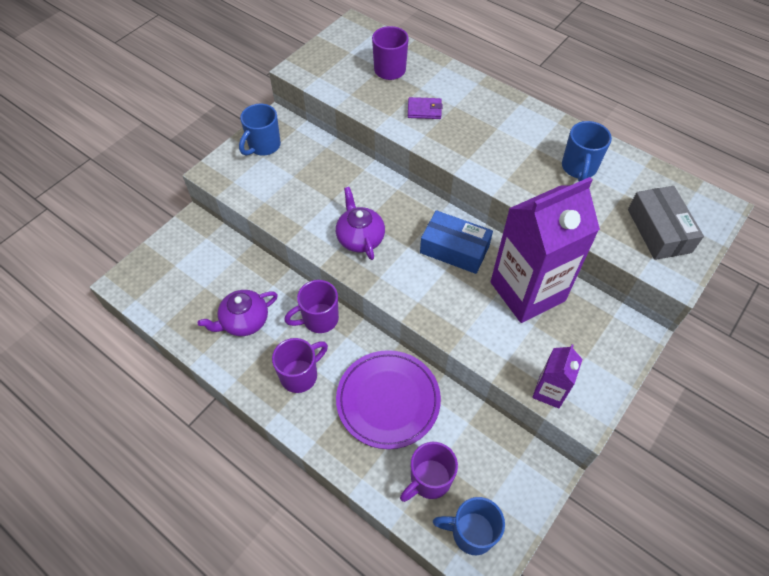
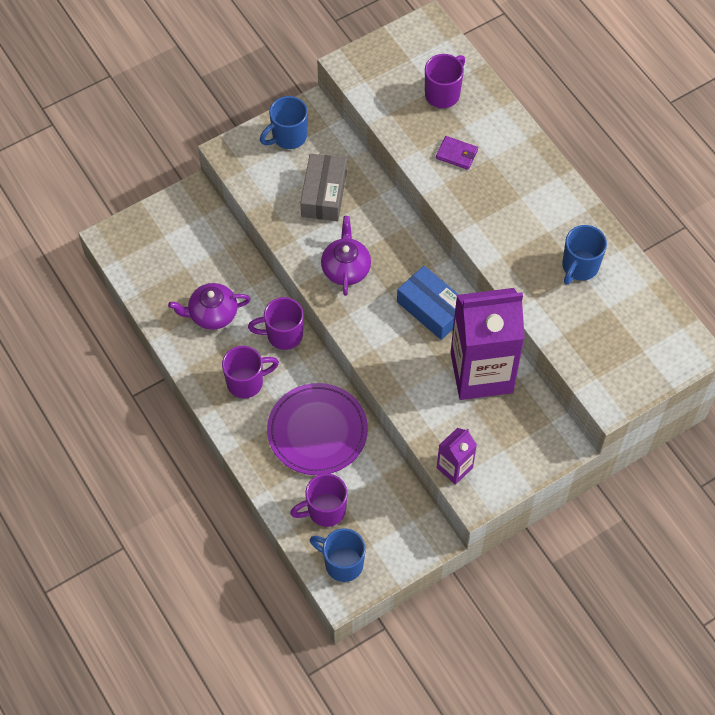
camera: 20 degrees right, 5 degrees up
grey box [628,186,704,260] -> grey box moved to [300,154,347,221]

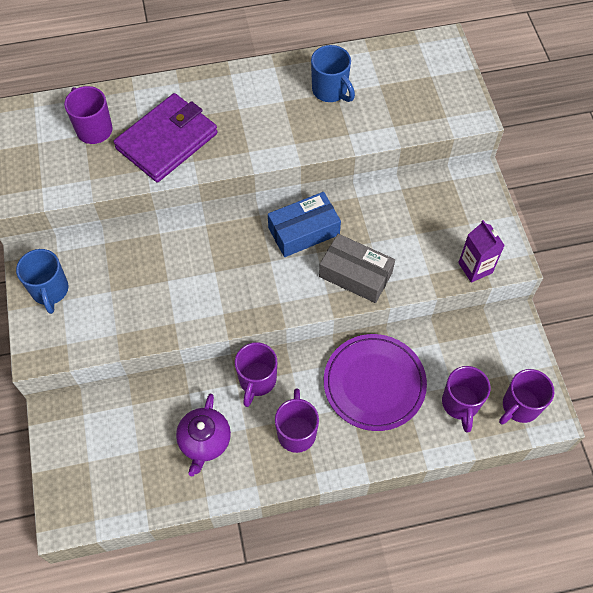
camera: 70 degrees left, 0 degrees up
grey box [300,154,347,221] -> grey box moved to [319,234,395,303]
blue mug [310,528,366,582] -> purple mug [499,369,554,425]
purple teapot [321,216,371,296] -> none
purple wallet [436,136,478,170] -> purple wallet [114,93,218,182], size x2.31
purple carton [450,288,525,400] -> none

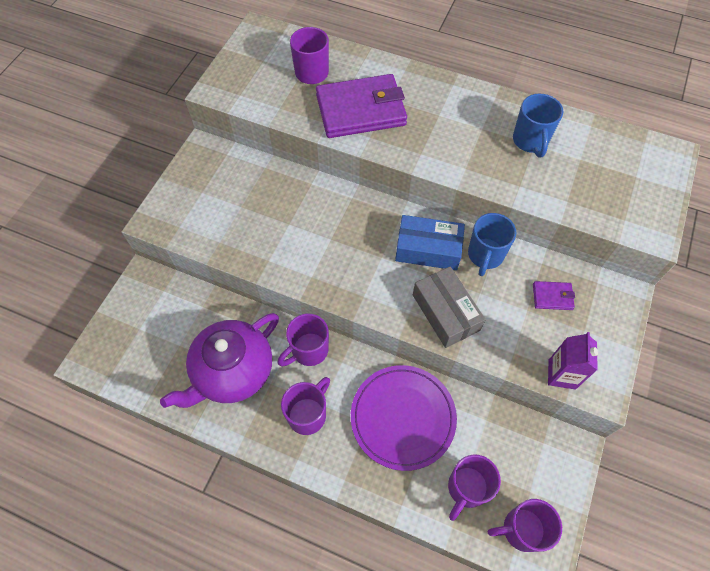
camera: 35 degrees right, 0 degrees up
blue mug [16,249,68,314] -> blue mug moved to [468,213,516,276]
purple teapot [176,394,231,477] -> purple teapot [160,313,279,408], size x1.60
none -> purple wallet [533,281,575,310]

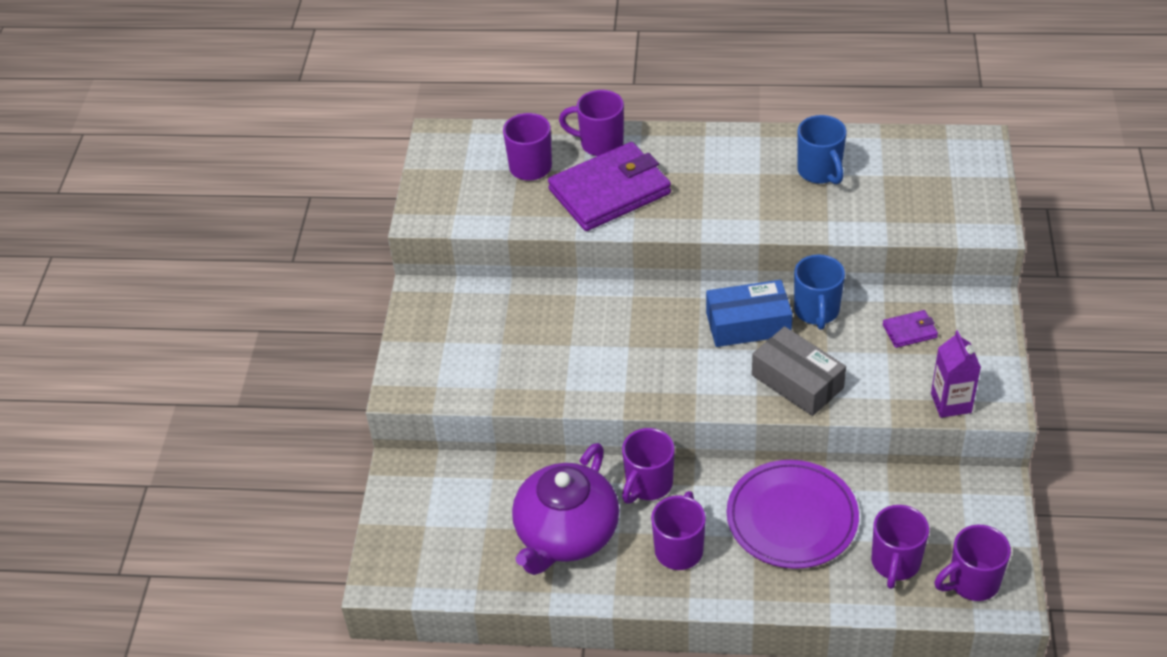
camera: 15 degrees left, 15 degrees down
none -> purple mug [559,90,624,156]

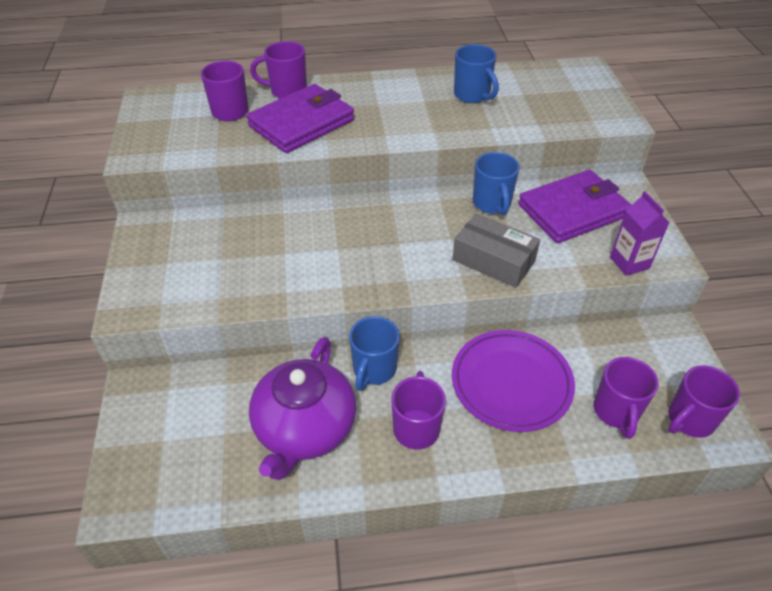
camera: 15 degrees left, 0 degrees up
purple mug [622,428,675,504] -> blue mug [349,316,400,391]
blue box [706,280,793,347] -> none
purple wallet [883,310,938,348] -> purple wallet [518,170,631,243], size x2.31

